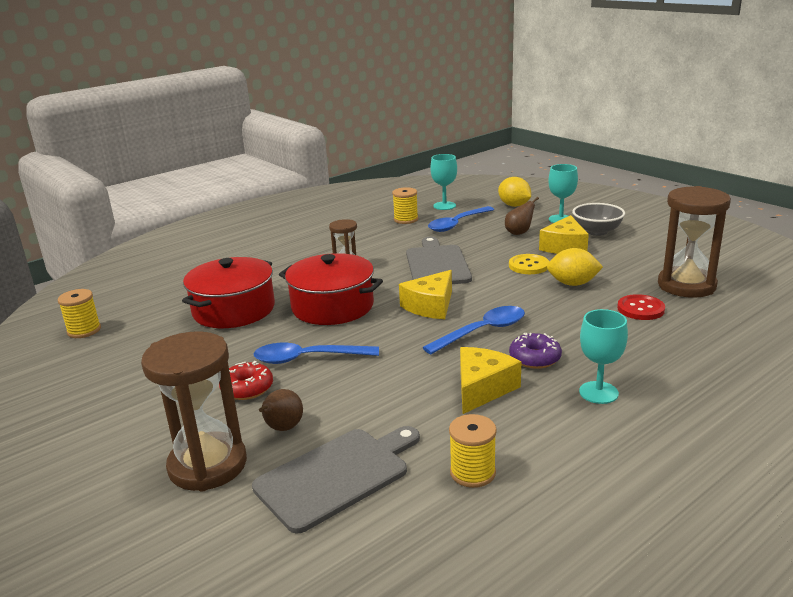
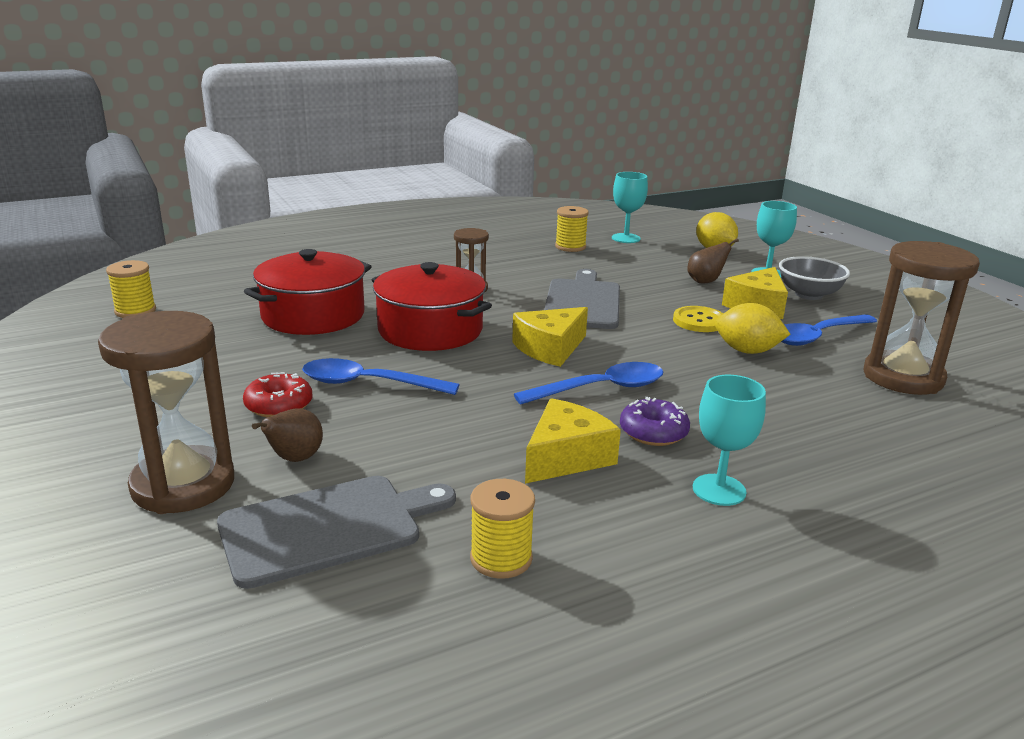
camera: 10 degrees right, 0 degrees up
blue spoon [428,206,494,232] -> blue spoon moved to [781,314,877,346]
red button [617,294,665,320] -> none

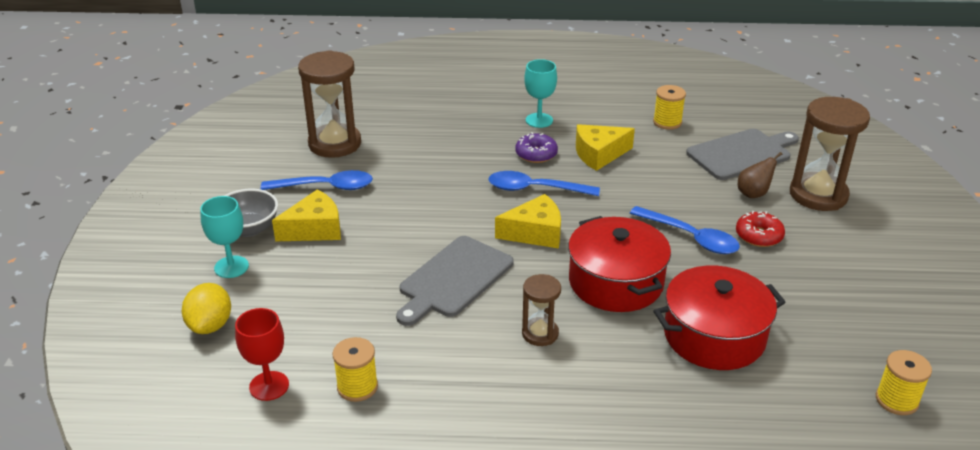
camera: 150 degrees left, 10 degrees up
grey cutting board [217,476,456,589] -> grey cutting board turned 150 degrees clockwise [686,129,799,180]
turquoise goblet [612,172,648,243] -> red goblet [235,308,289,401]
yellow button [673,306,723,332] -> none
brown pear [687,238,739,284] -> none
yellow lemon [715,303,790,354] -> none

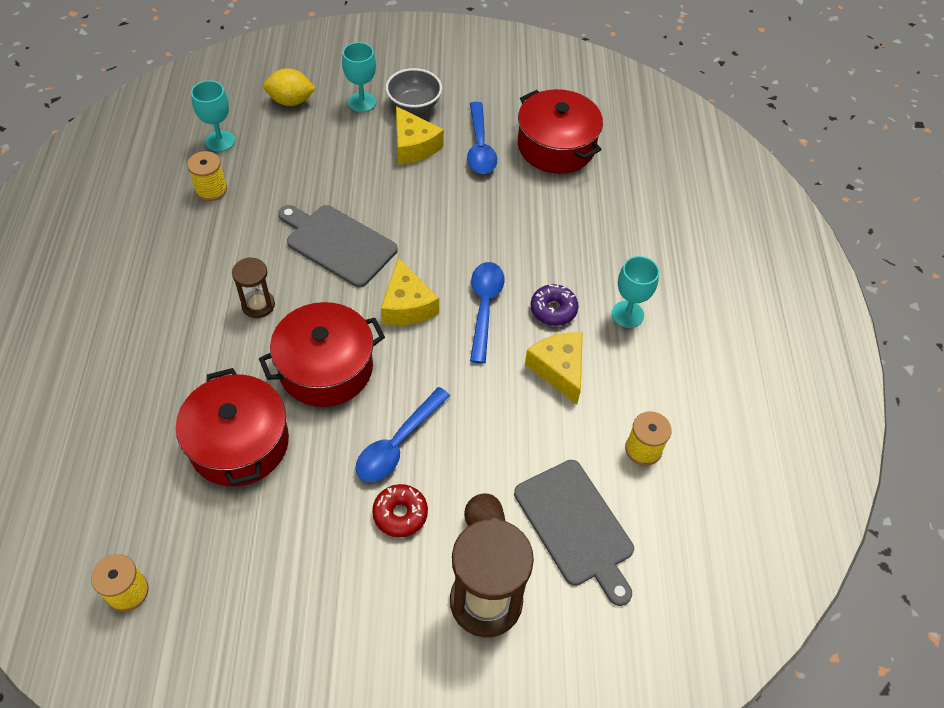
camera: 85 degrees right, 20 degrees up
red goblet [235,308,289,401] -> turquoise goblet [191,80,235,152]
brown hourglass [298,50,361,158] -> red pot [518,89,603,174]

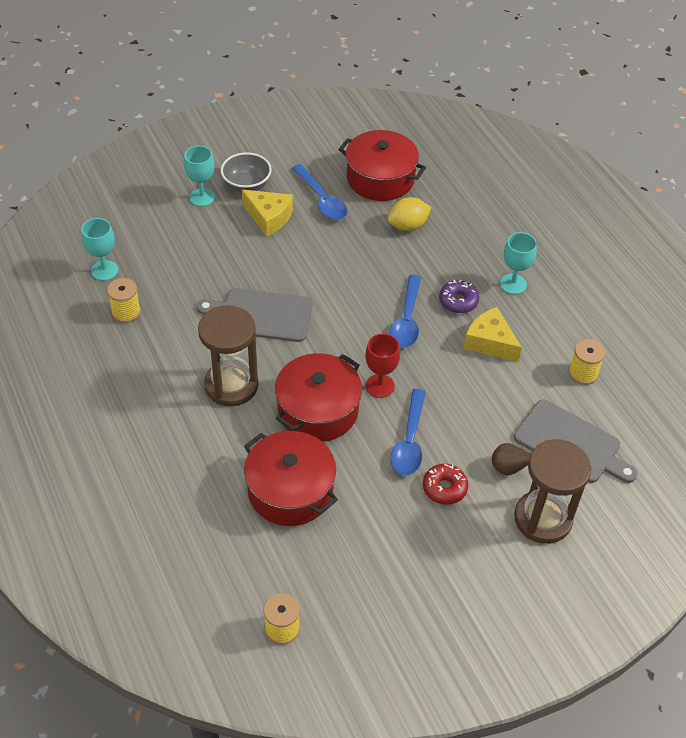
camera: 25 degrees left, 5 degrees down
brown hourglass [232,257,275,318] -> brown hourglass [198,305,258,406], size x1.85
yellow lemon [263,68,316,106] -> yellow lemon moved to [388,197,431,231]
yellow cheese [381,257,439,325] -> none
blue spoon [470,262,505,364] -> blue spoon turned 150 degrees counterclockwise [390,275,421,348]
none -> red goblet [365,334,400,398]

